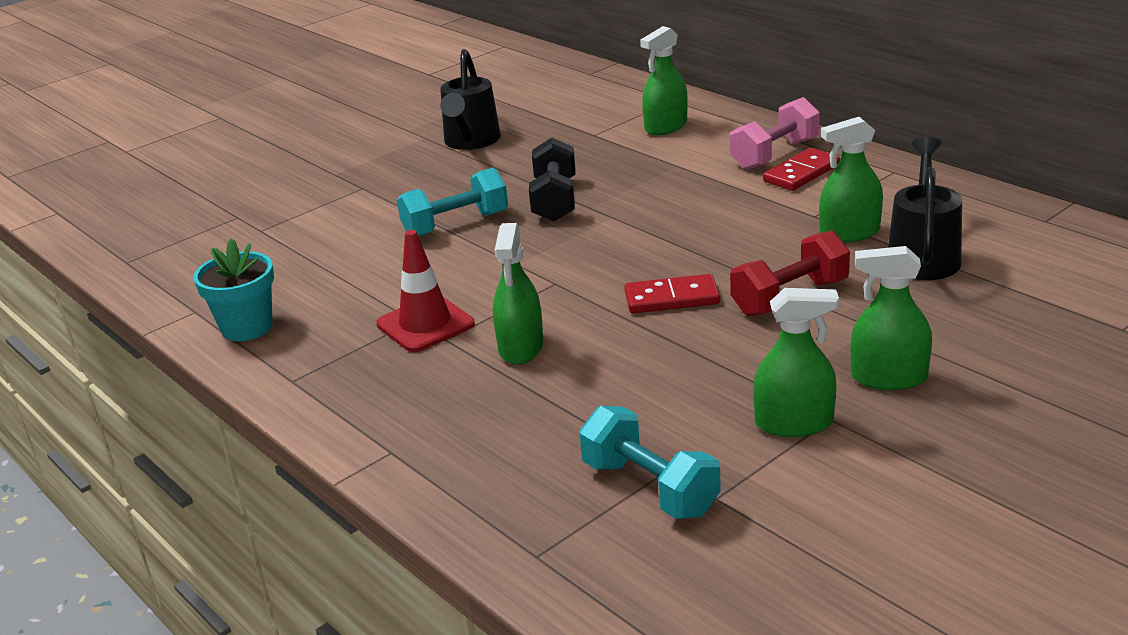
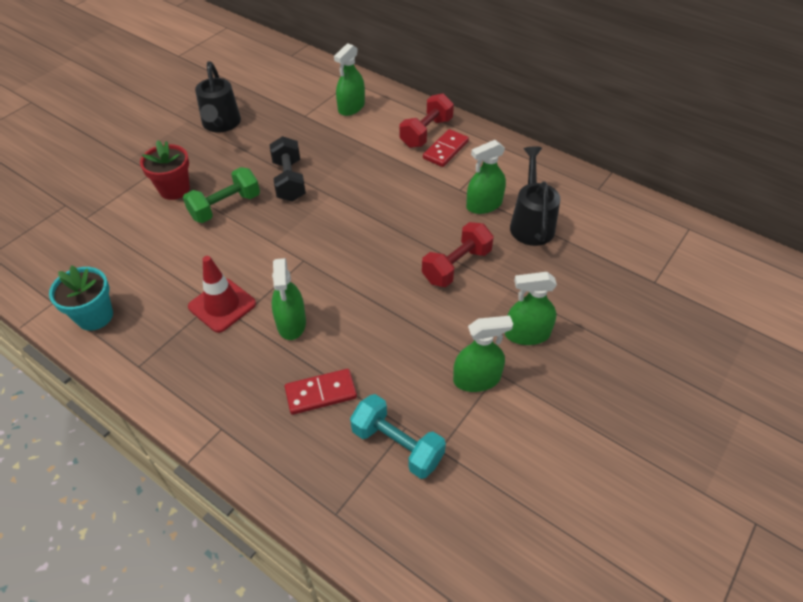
camera: 15 degrees left, 20 degrees up
turquoise dumbbell [397,168,508,236] -> green dumbbell [183,167,260,223]
red domino [624,274,720,313] -> red domino moved to [285,369,357,415]
pink dumbbell [730,97,820,170] -> red dumbbell [399,93,454,148]
none -> red flower pot [140,140,190,200]

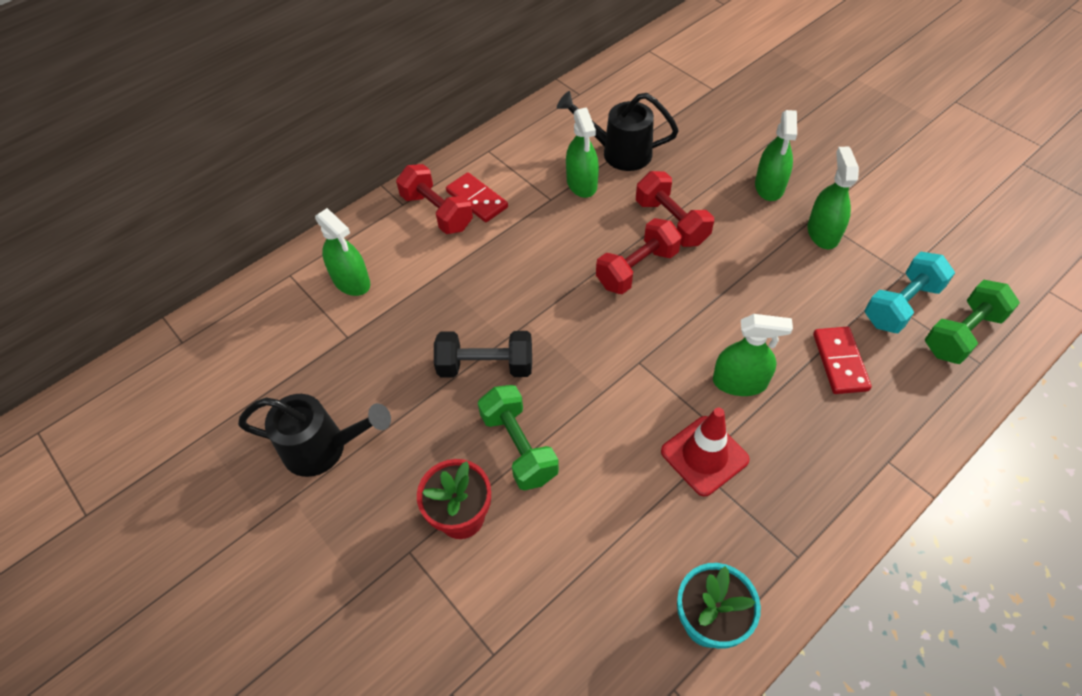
camera: 75 degrees left, 5 degrees up
none -> red dumbbell [596,218,682,294]
none -> green dumbbell [925,280,1020,364]

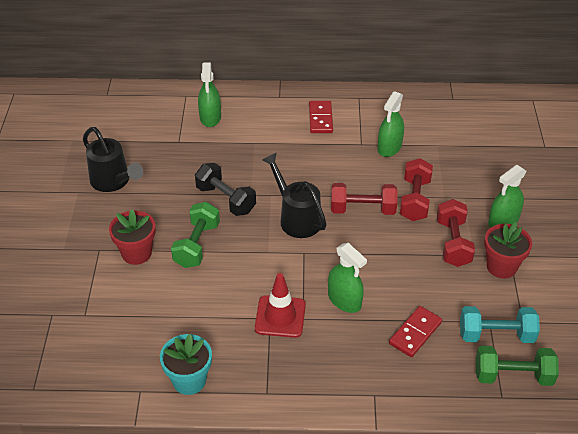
camera: 40 degrees right, 10 degrees down
red dumbbell [396,164,473,234] -> red dumbbell moved to [437,199,475,267]
black watering can [557,91,679,171] -> black watering can moved to [262,153,327,238]
green spray bottle [807,147,859,249] -> red flower pot [484,222,532,279]

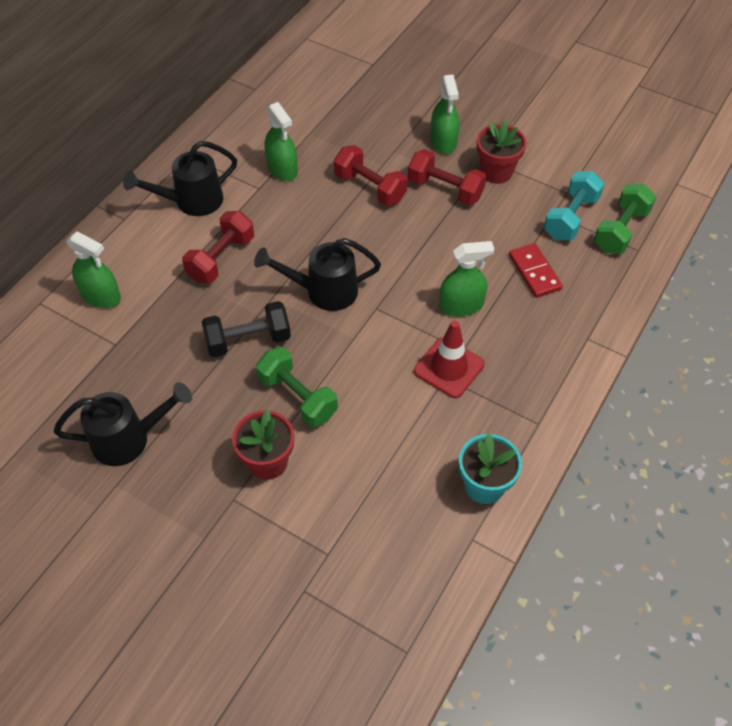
camera: 60 degrees left, 10 degrees up
red domino [309,101,333,133] -> black watering can [123,141,237,216]
red dumbbell [331,183,397,215] -> red dumbbell moved to [182,211,254,283]

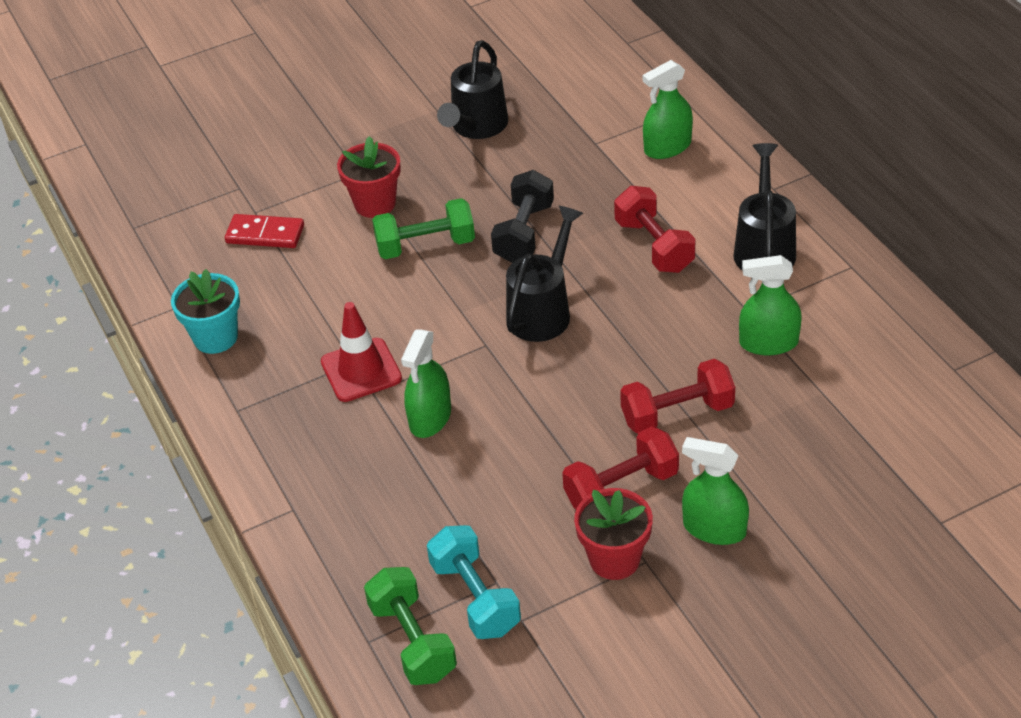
camera: 125 degrees right, 10 degrees down
red domino [509,243,563,298] -> red domino moved to [225,214,304,248]

